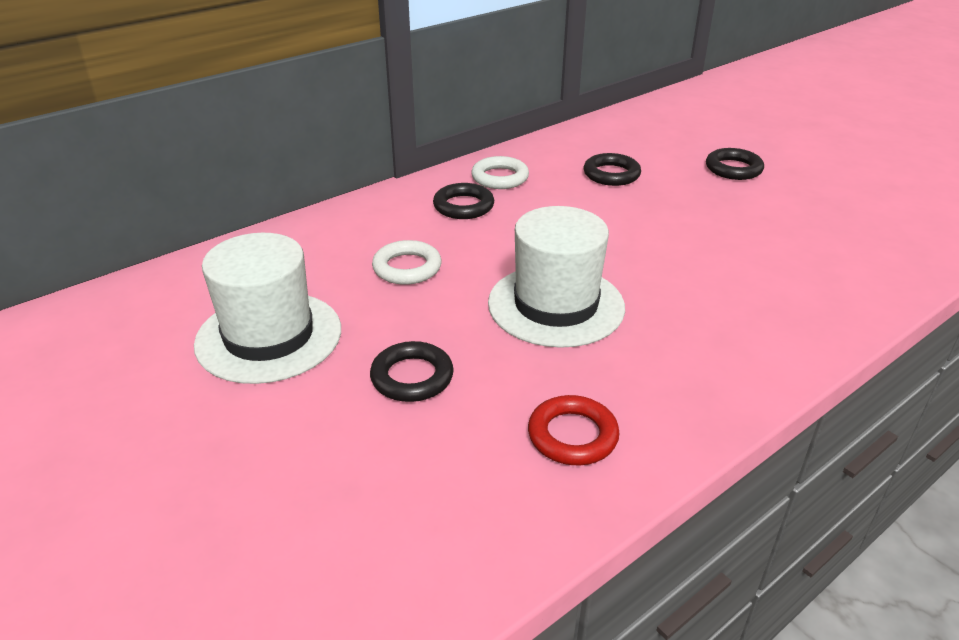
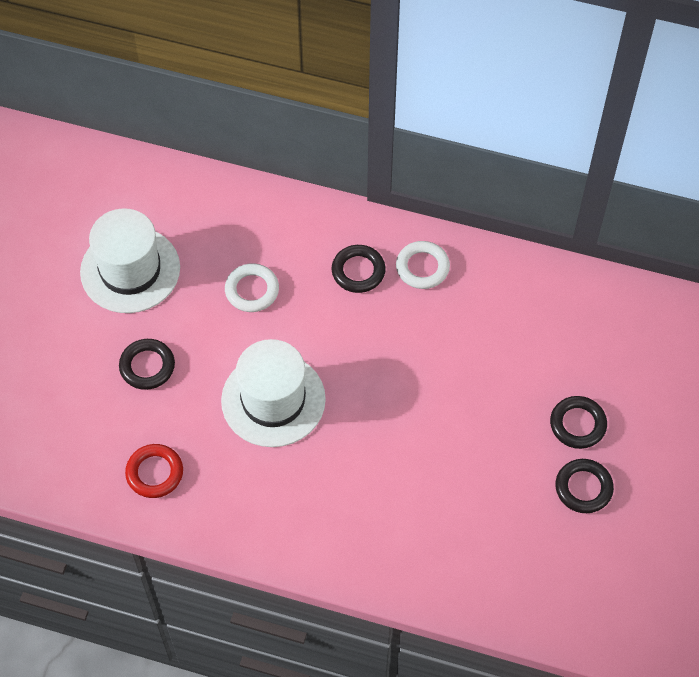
camera: 55 degrees right, 25 degrees up
black ring [584,153,641,186] -> black ring moved to [555,459,614,513]

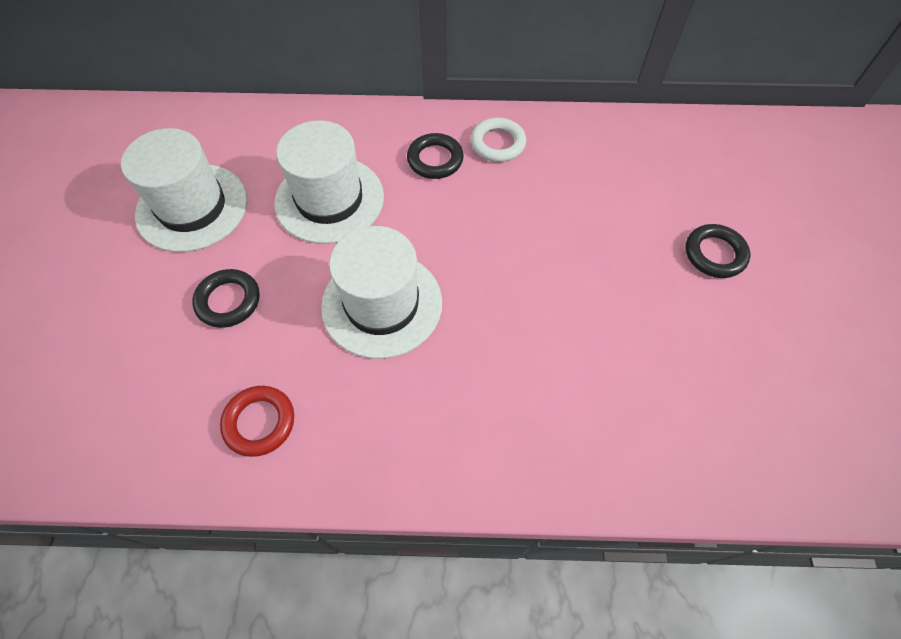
camera: 15 degrees left, 0 degrees up
white ring [225,263,279,312] -> white hat [275,120,384,244]
black ring [555,459,614,513] -> none

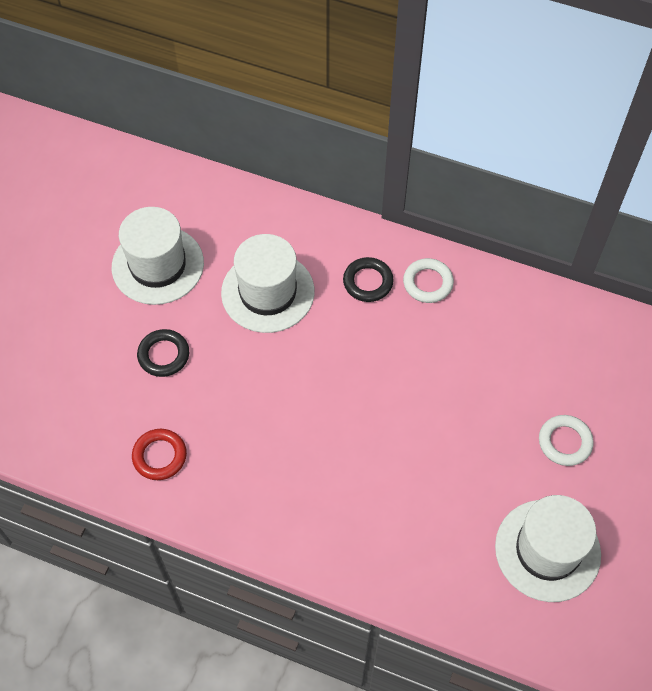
camera: 20 degrees right, 0 degrees up
white hat [321,226,442,359] -> white hat moved to [495,495,601,602]
black ring [685,224,750,278] -> white ring [539,415,594,466]

